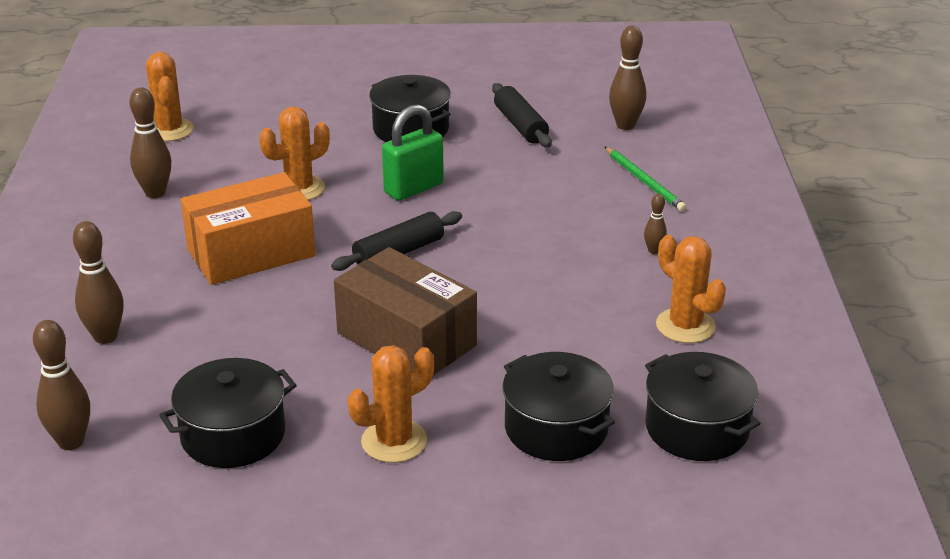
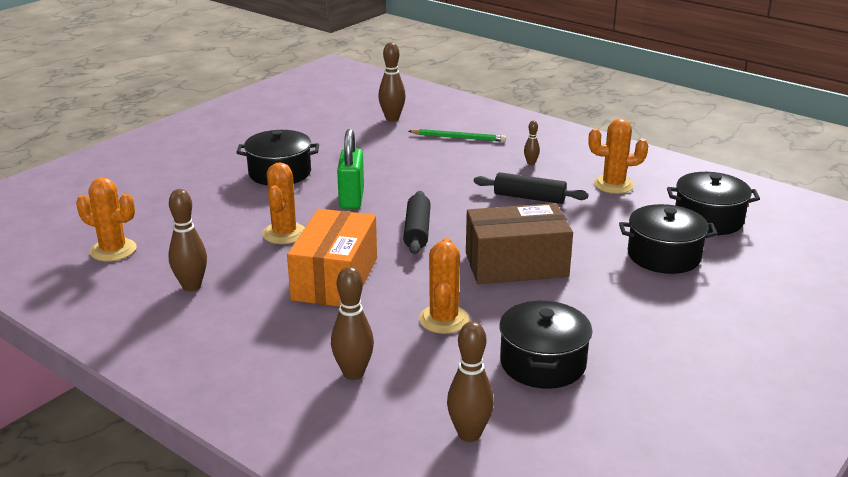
camera: 50 degrees left, 5 degrees down
orange cactus [348,345,434,463] -> orange cactus moved to [419,238,469,334]
black rolling pin [492,83,552,147] -> black rolling pin moved to [474,172,589,204]

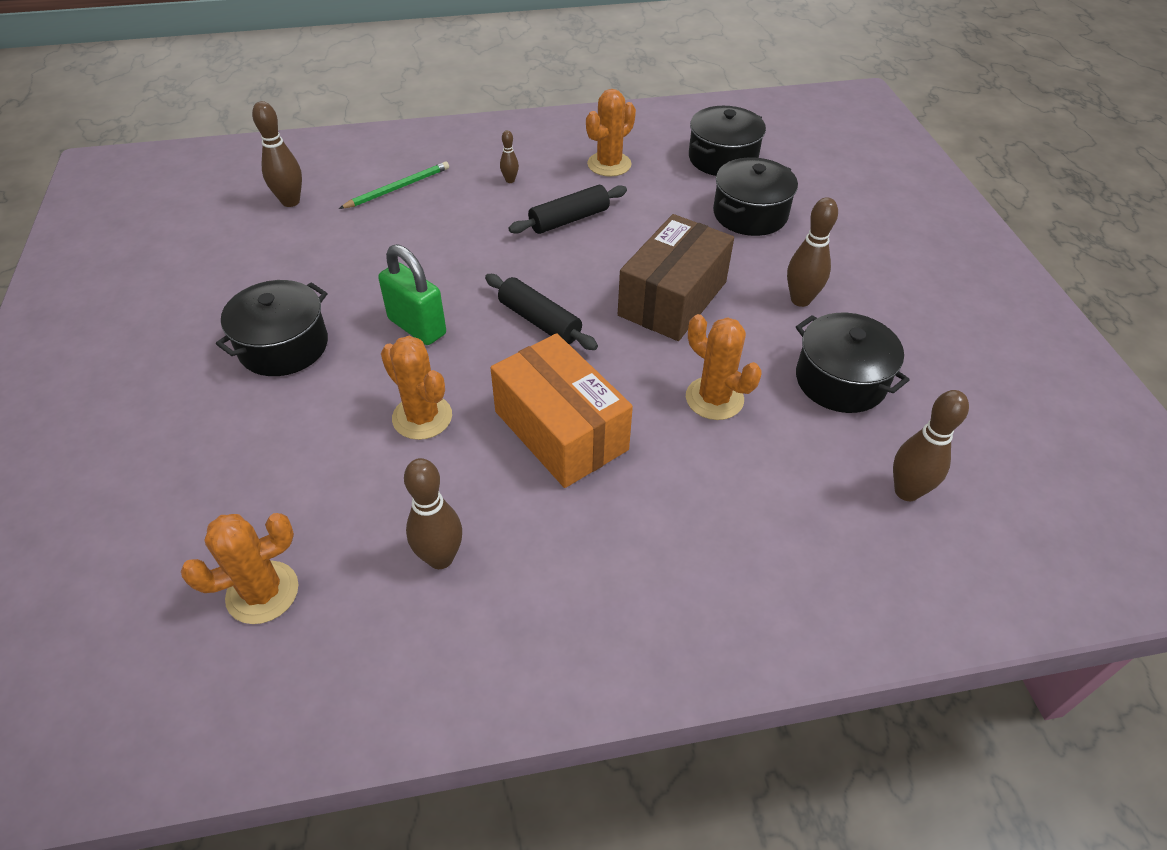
camera: 50 degrees left, 20 degrees up
brown bowling pin [331,267,374,380] -> brown bowling pin moved to [787,197,838,307]

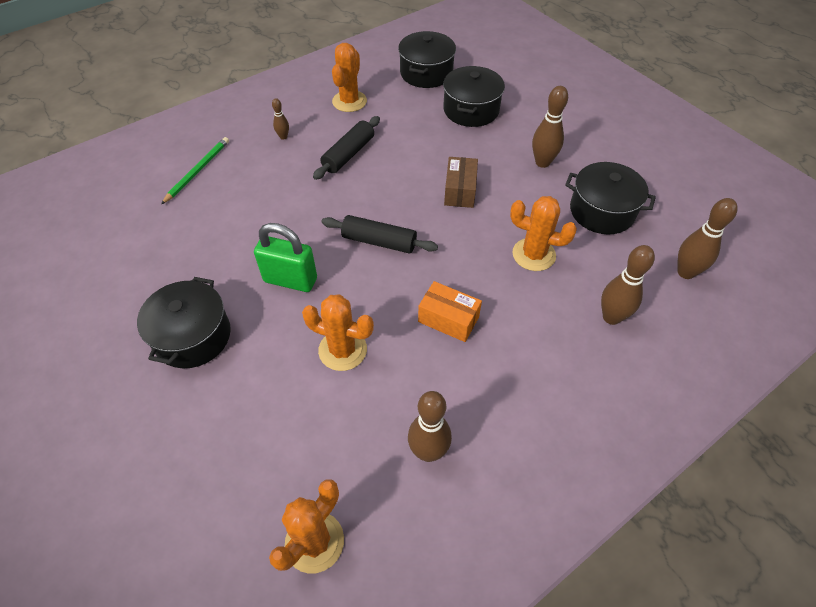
camera: 25 degrees left, 5 degrees up
brown bowling pin [252,101,302,207] -> brown bowling pin moved to [601,245,655,325]
orange box [491,333,633,488] -> orange box [418,281,482,342], size x0.56
brown box [618,214,734,341] -> brown box [444,157,478,208], size x0.56

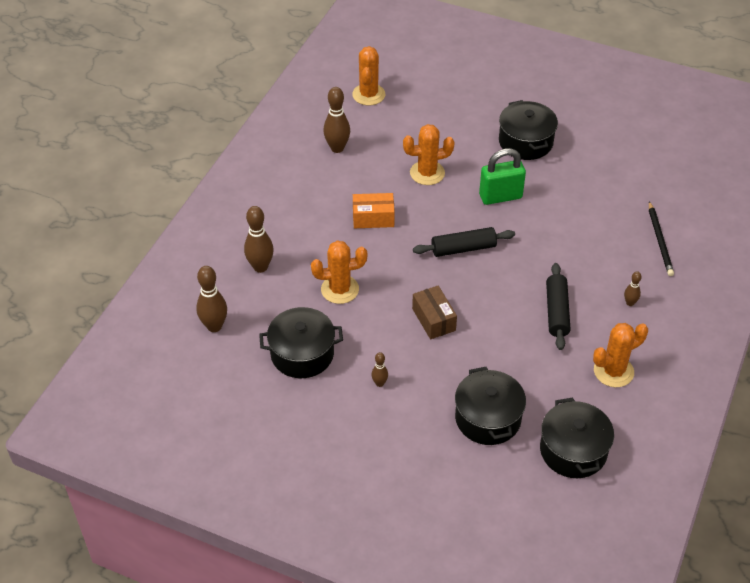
camera: 150 degrees right, 5 degrees down
green pencil [161,137,229,204] -> black pencil [649,201,674,276]
orange cactus [332,43,367,112] -> orange cactus turned 75 degrees clockwise [593,323,648,387]
brown bowling pin [532,86,568,168] -> brown bowling pin [372,352,388,387], size x0.53

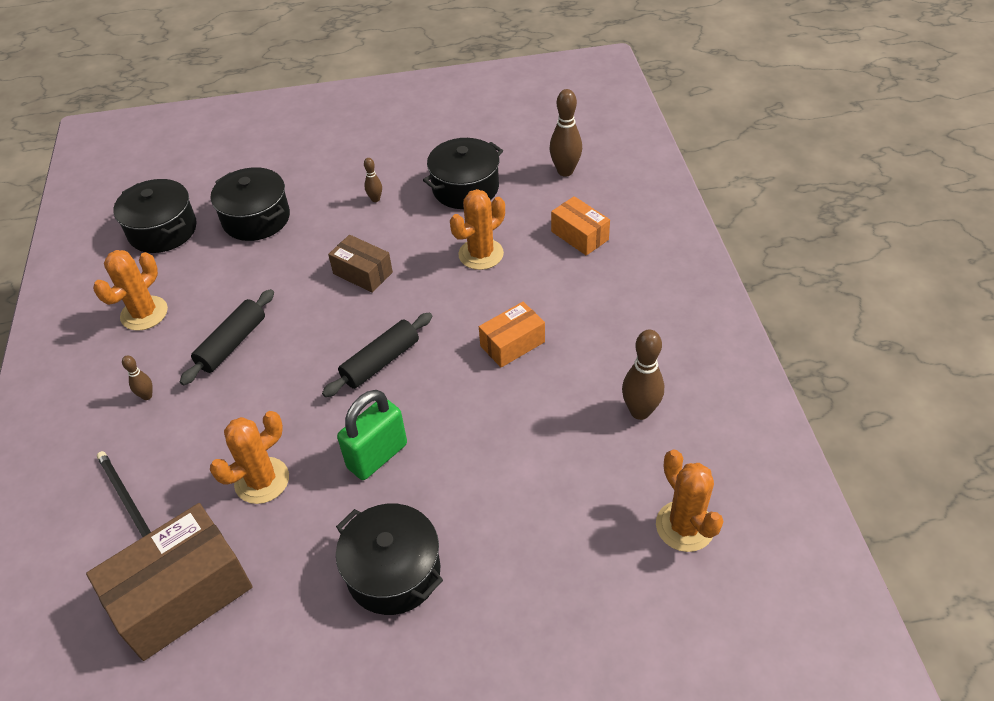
camera: 150 degrees right, 0 degrees up
brown bowling pin [244,206,274,273] -> orange box [551,196,610,256]
orange cactus [403,124,455,185] -> orange cactus moved to [210,411,289,504]
black rolling pin [546,263,571,350] -> black rolling pin turned 60 degrees clockwise [180,289,274,385]
none -> brown box [86,503,253,661]

